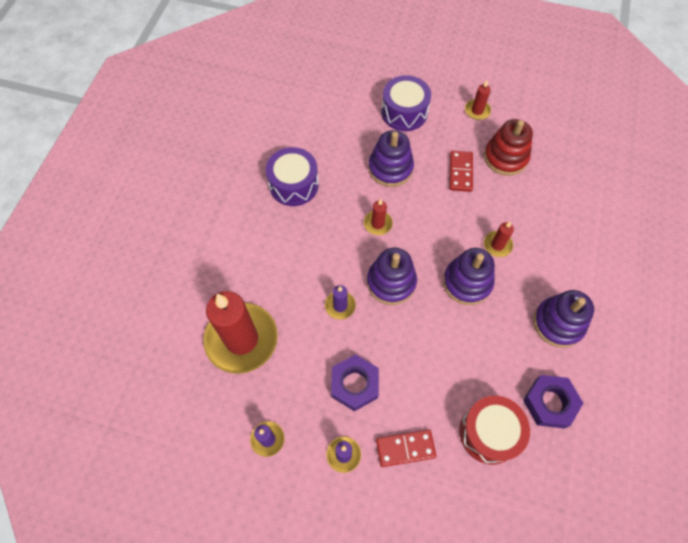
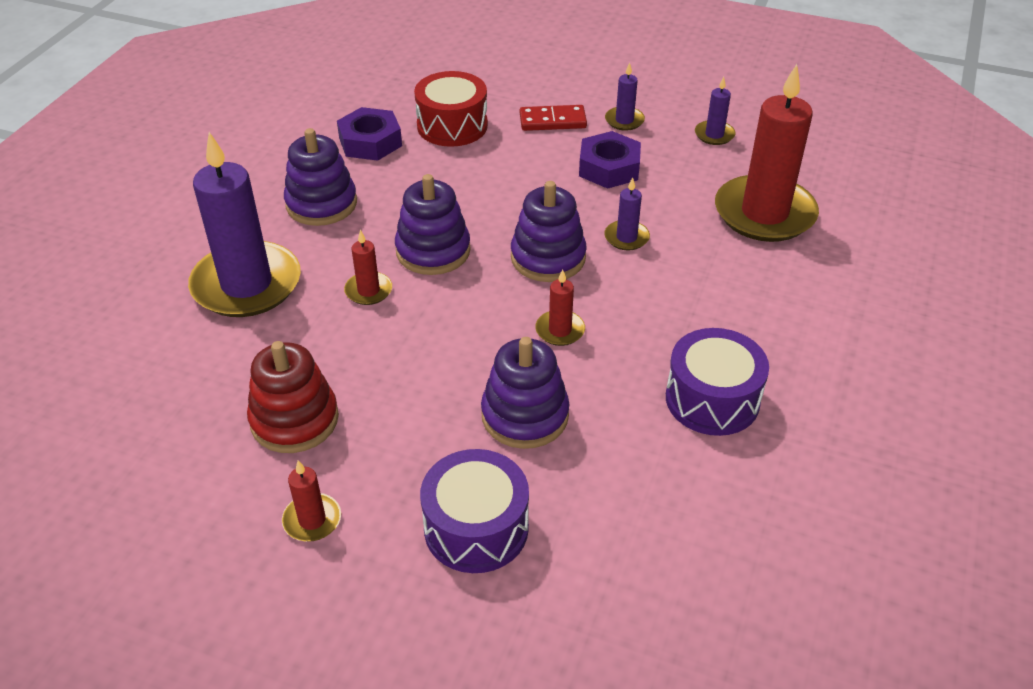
camera: 175 degrees left, 20 degrees down
red domino [449,151,473,192] -> none
none -> purple candle [188,132,301,317]

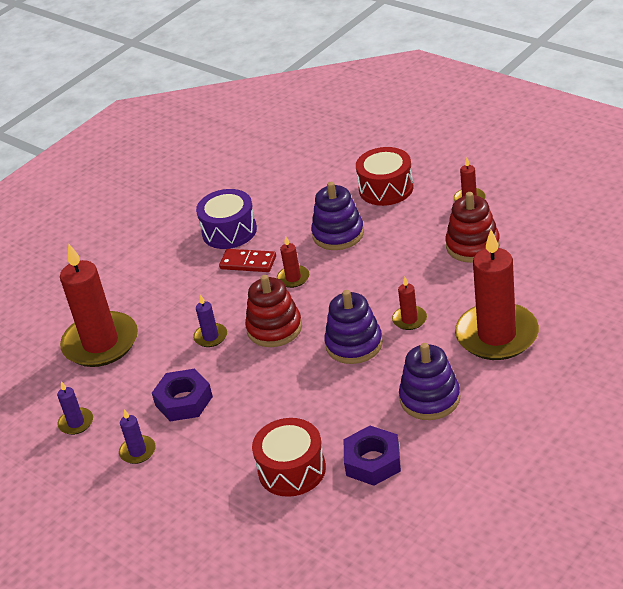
camera: 155 degrees left, 5 degrees down
purple candle [188,132,301,317] -> red candle [455,230,539,360]
purple drum [420,449,529,573] -> red drum [356,147,413,206]
purple stacking toy [511,181,587,282] -> red stacking toy [245,275,302,347]
red domino [520,105,587,131] -> red domino moved to [219,249,276,272]

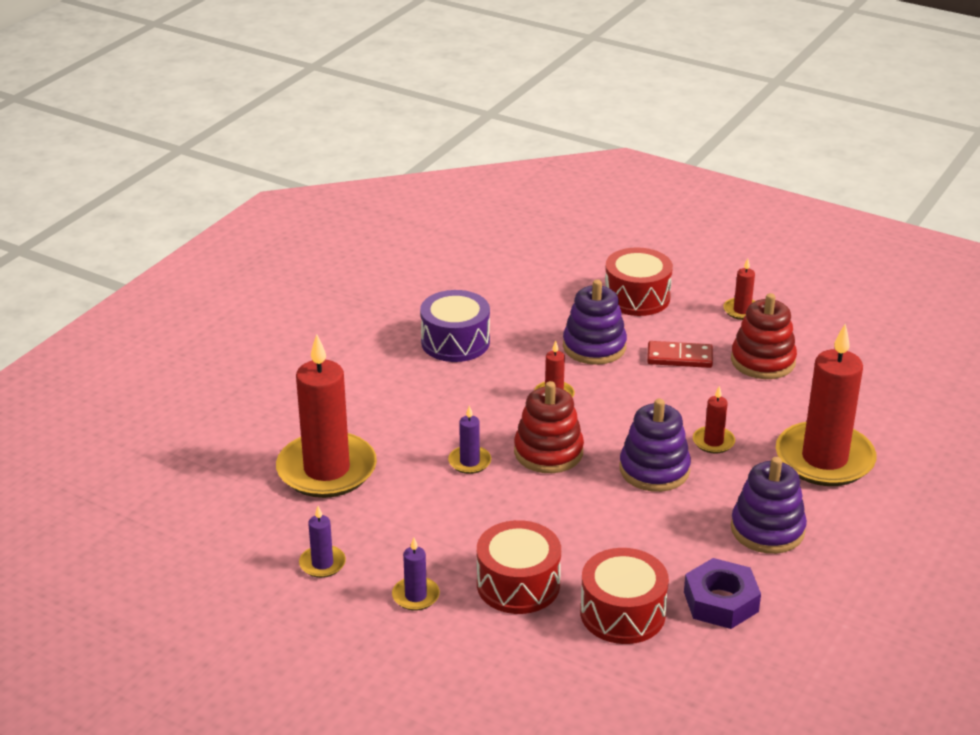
camera: 15 degrees left, 5 degrees down
purple nut [152,369,213,421] -> none
red domino [219,249,276,272] -> red domino moved to [647,341,713,368]
none -> red drum [477,520,561,614]

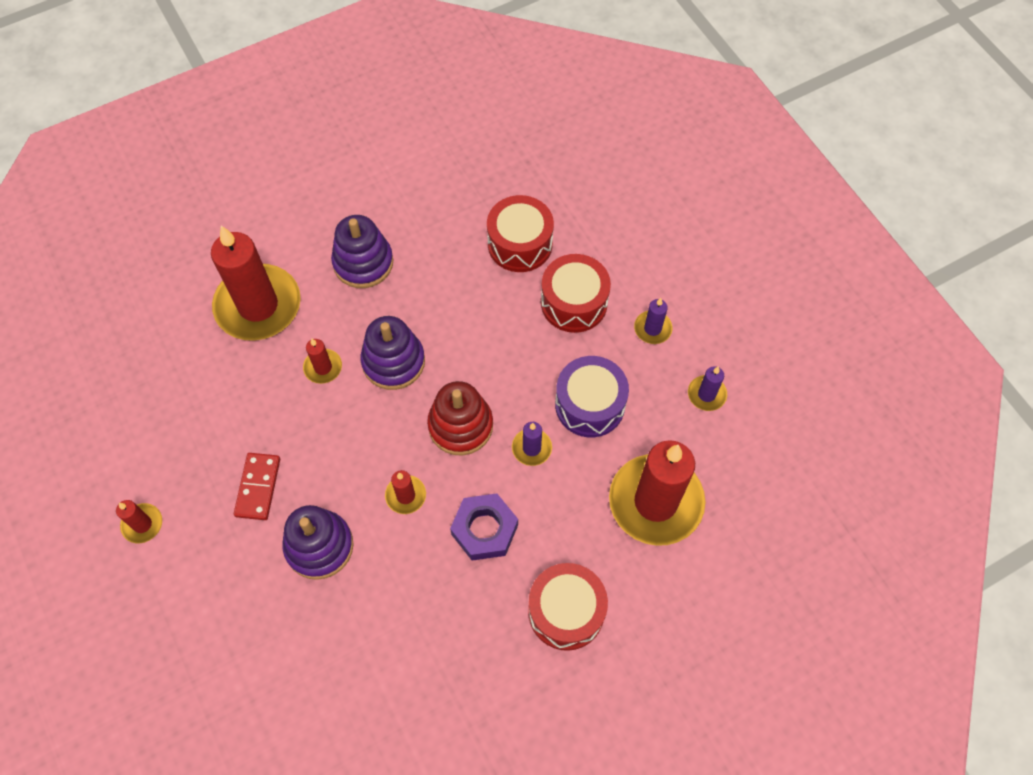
camera: 150 degrees left, 30 degrees up
purple drum [420,290,490,362] -> purple drum moved to [555,356,629,437]
red drum [605,247,673,316] -> red drum moved to [528,563,608,651]
red domino [647,341,713,368] -> red domino turned 60 degrees clockwise [234,453,280,520]
purple nut [684,558,761,629] -> purple nut moved to [450,493,518,561]
red stacking toy [731,293,797,379] -> none

